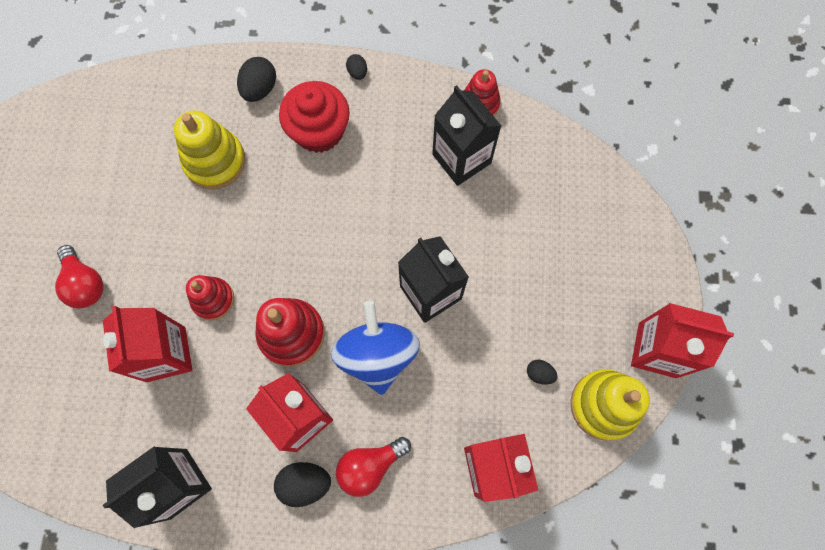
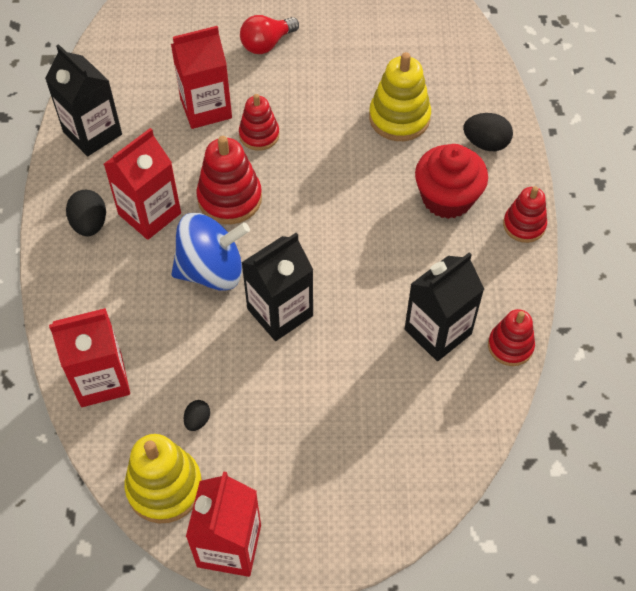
camera: 85 degrees right, 15 degrees down
red light bulb [336,437,411,497] -> none
black egg [346,54,367,80] -> red stacking toy [503,186,547,243]

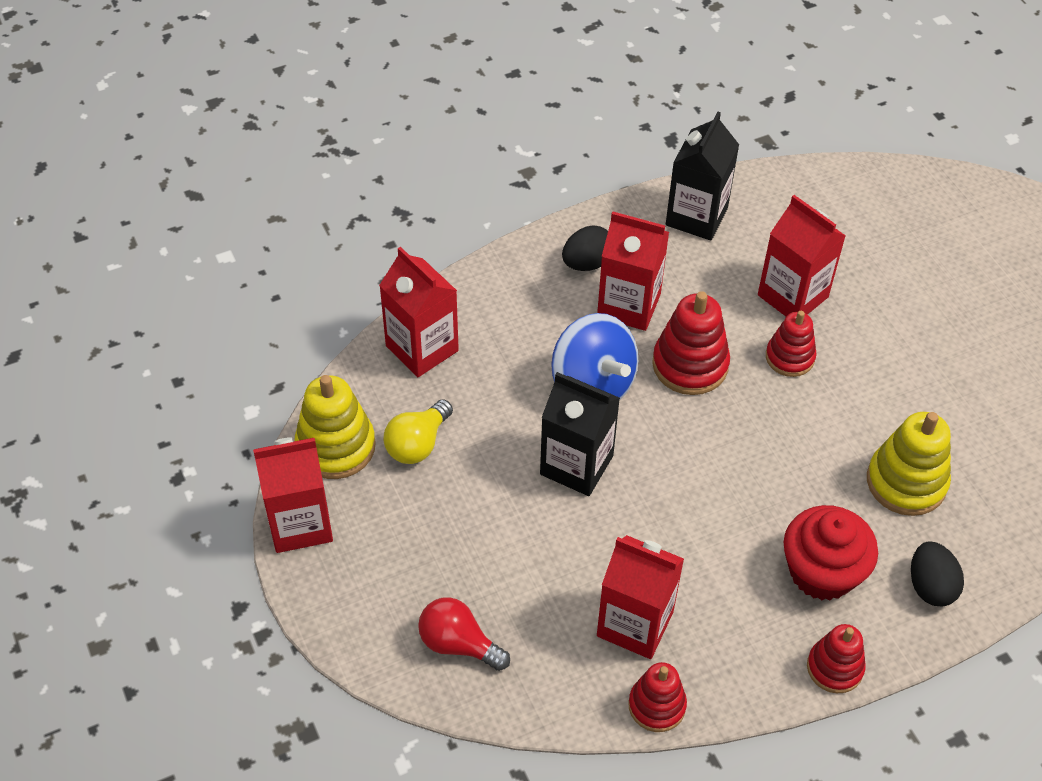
camera: 65 degrees right, 5 degrees down
black egg [184,400,210,431] -> yellow light bulb [384,399,453,464]
red light bulb [240,15,299,54] -> red light bulb moved to [418,597,510,671]
black carton [405,252,484,361] -> red carton [597,535,684,659]

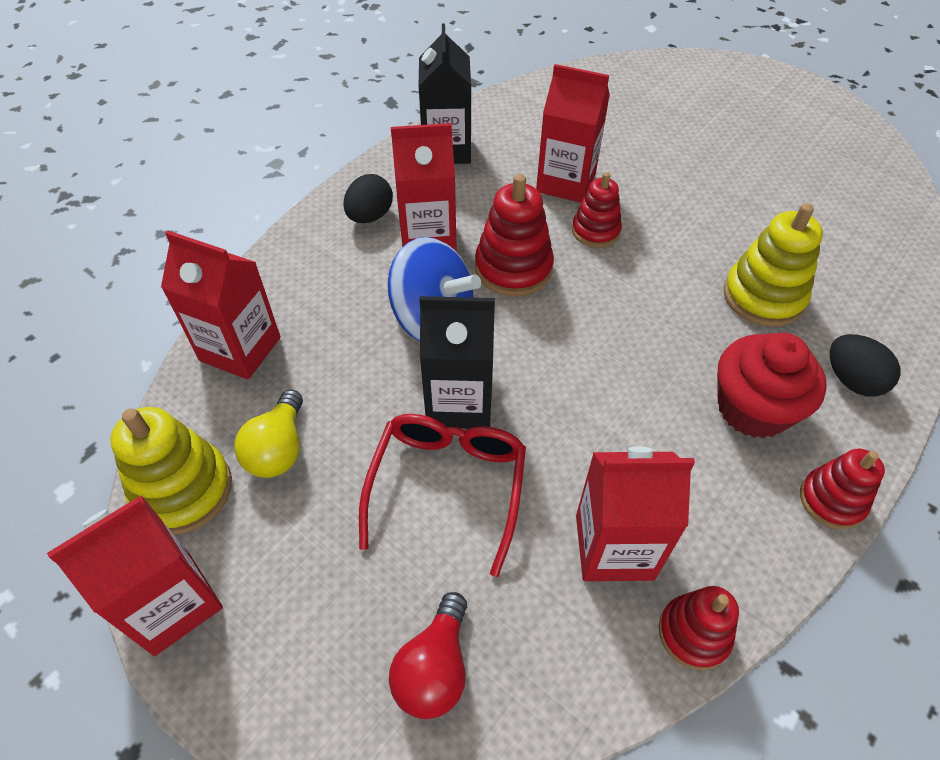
camera: 25 degrees left, 0 degrees up
red light bulb [418,597,510,671] -> red light bulb turned 75 degrees counterclockwise [389,592,467,719]
none -> red glasses [359,414,526,577]

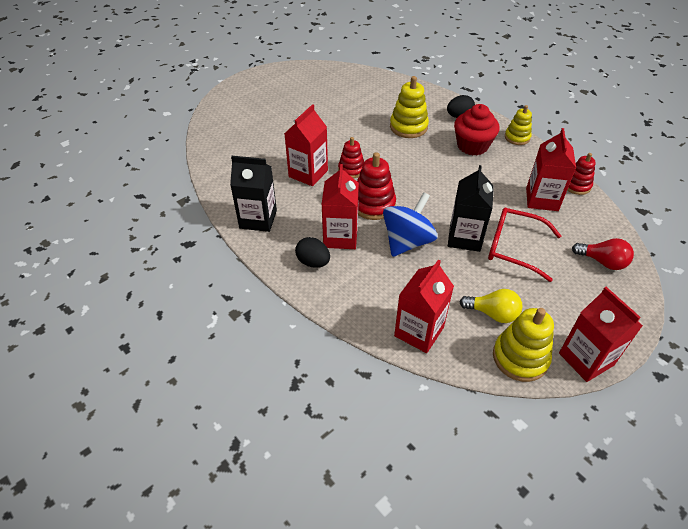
camera: 80 degrees left, 5 degrees down
red stacking toy [800,449,885,529] -> yellow stacking toy [505,105,532,145]

